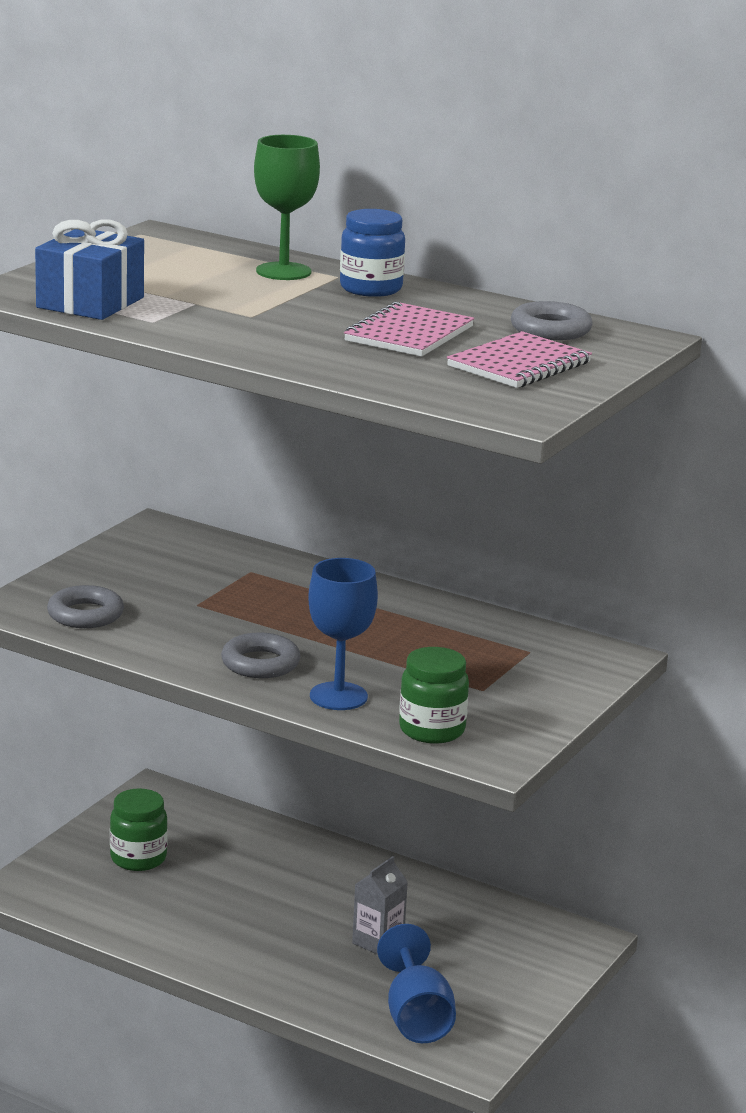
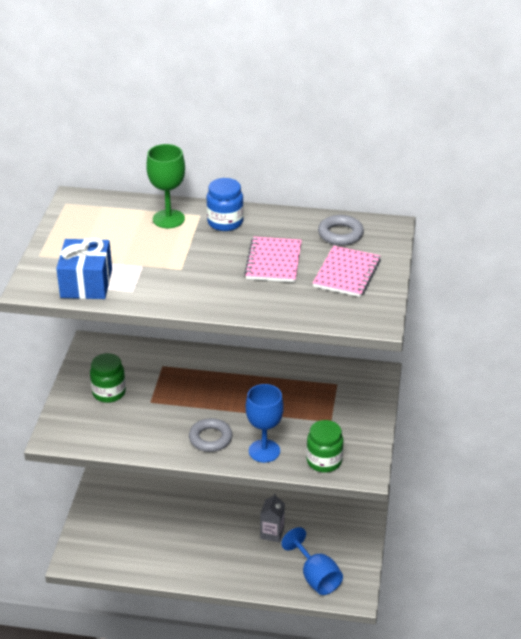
camera: 20 degrees left, 15 degrees up
grey ring [47,585,124,628] -> none
green jar [110,789,168,871] -> green jar moved to [90,353,126,403]

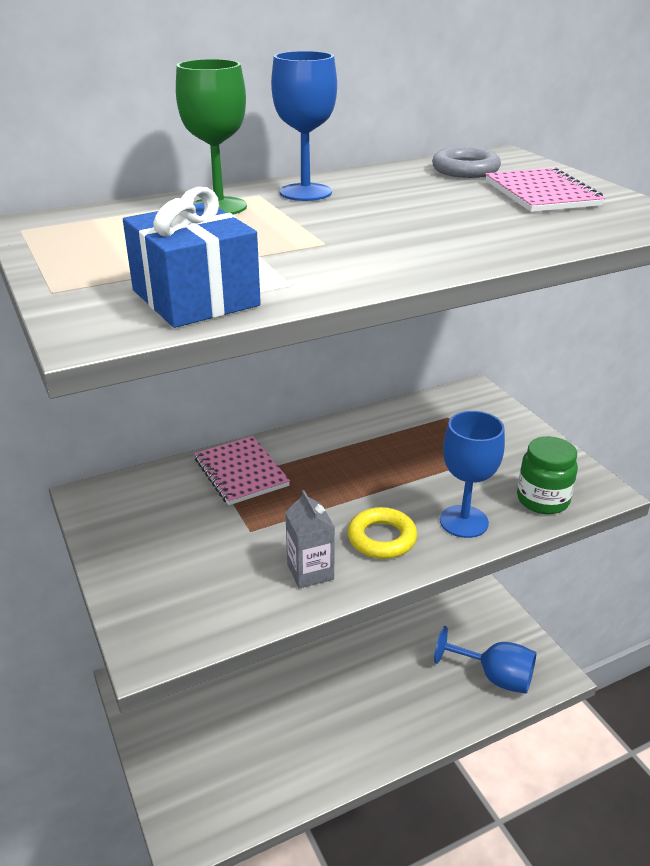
camera: 35 degrees left, 5 degrees down
green jar [90,353,126,403] -> none
grey ring [189,418,233,452] -> yellow ring [347,507,417,559]
blue jar [206,178,244,231] -> blue goblet [271,51,337,201]
pink notebook [244,237,302,282] -> pink notebook moved to [195,436,290,505]
grey carton [260,493,285,542] -> grey carton moved to [285,490,335,589]

